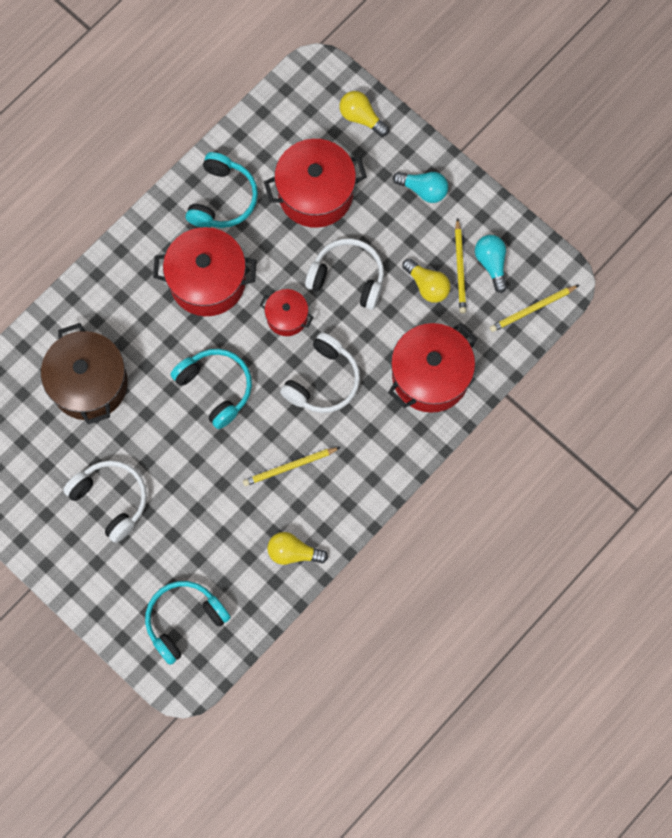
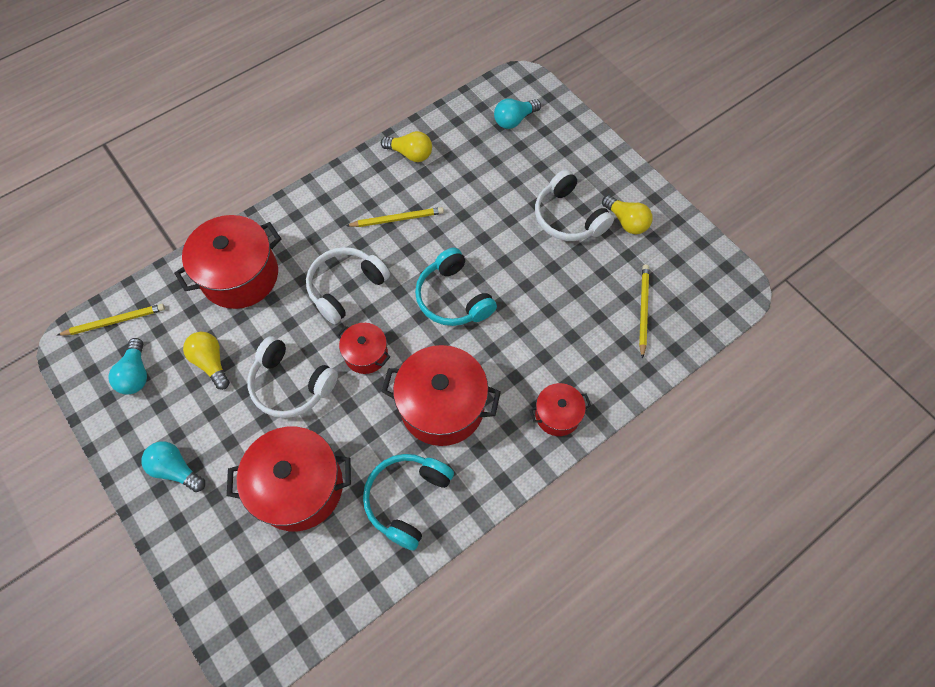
camera: 170 degrees left, 10 degrees down
brown pot [41,323,128,424] -> none
turquoise headphones [145,581,231,665] -> turquoise light bulb [494,98,541,129]
yellow light bulb [340,91,389,137] -> yellow light bulb moved to [602,195,652,234]
yellow pencil [455,218,466,314] -> yellow pencil moved to [639,265,649,359]
none -> red pot [529,383,591,436]

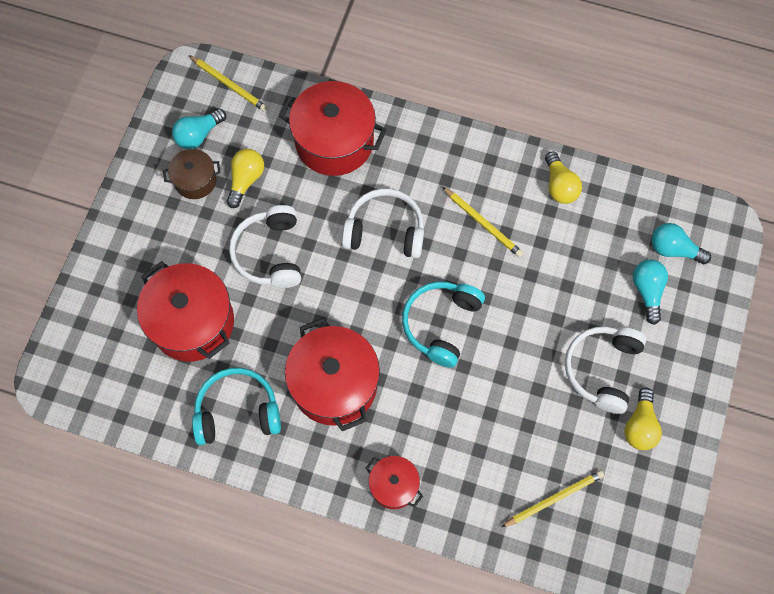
camera: 55 degrees right, 5 degrees up
turquoise light bulb [141,441,205,492] -> turquoise light bulb moved to [633,260,668,325]
red pot [337,323,391,374] -> none
none -> brown pot [163,149,221,199]

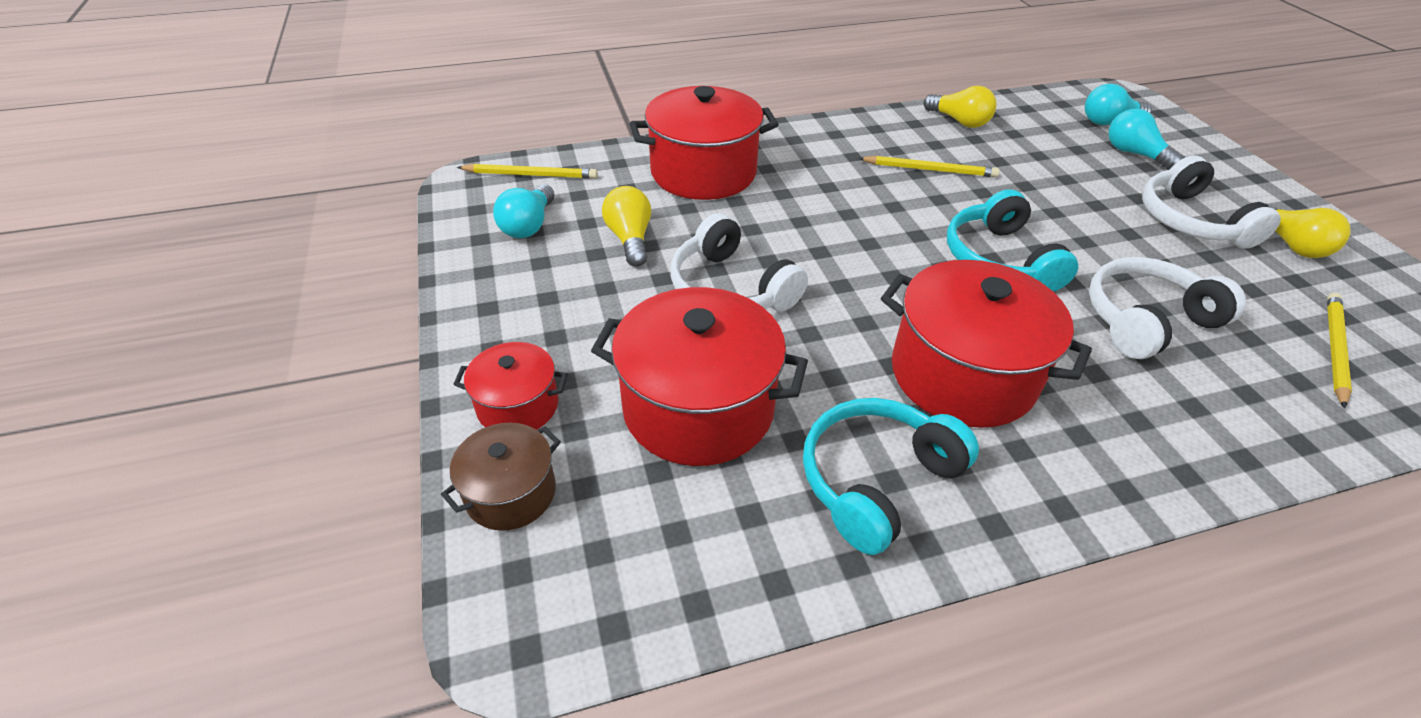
camera: 35 degrees left, 25 degrees down
brown pot [163,149,221,199] -> brown pot moved to [441,423,561,531]
white headphones [342,189,424,258] -> white headphones moved to [1089,257,1246,359]
red pot [366,456,423,509] -> red pot moved to [453,342,568,430]

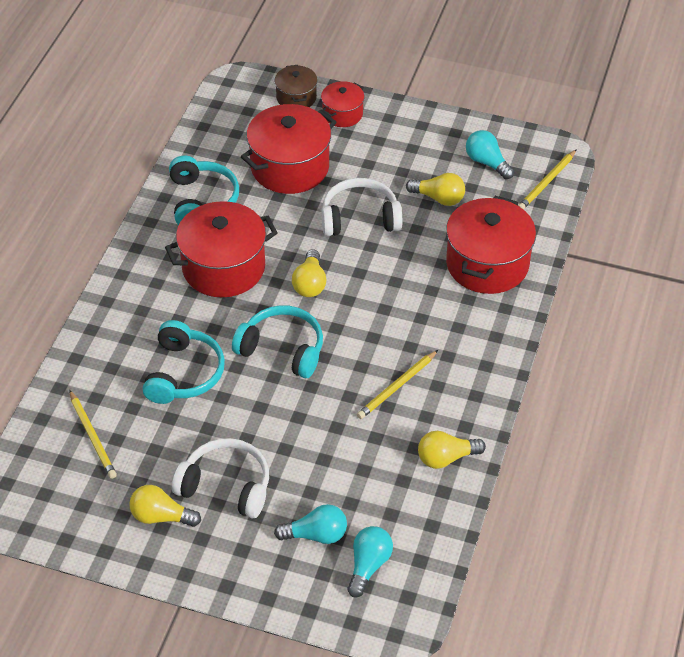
camera: 125 degrees right, 5 degrees up
white headphones [1089,257,1246,359] -> turquoise headphones [143,320,225,404]
none -> yellow light bulb [292,249,326,297]

